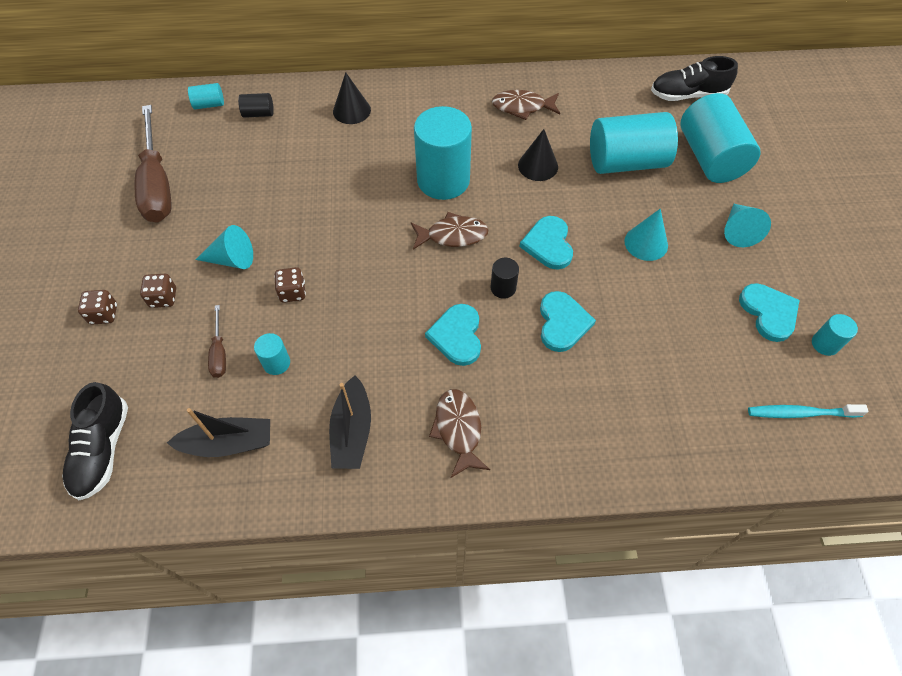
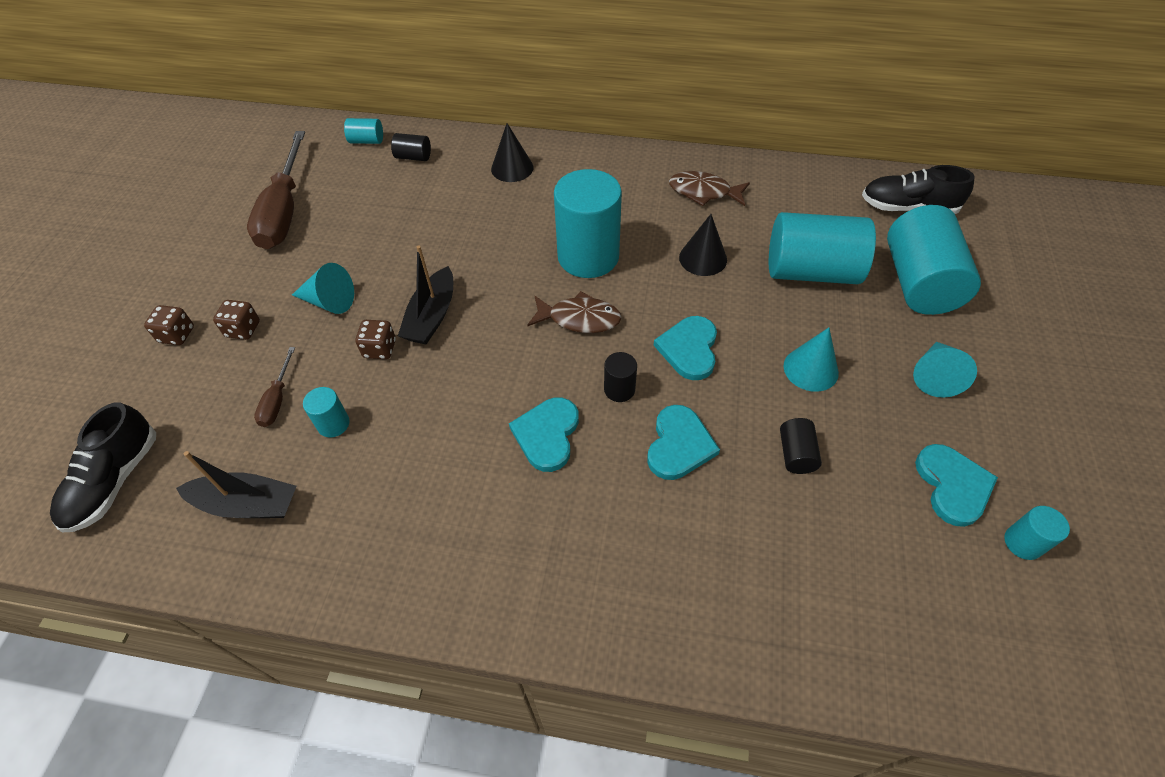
camera: 15 degrees right, 5 degrees down
black boat [329,375,371,469] -> black boat moved to [398,245,453,344]
brown fish [429,389,490,478] -> none
turquoise toothbrush [748,404,868,418] -> none
none -> black cylinder [780,418,822,474]

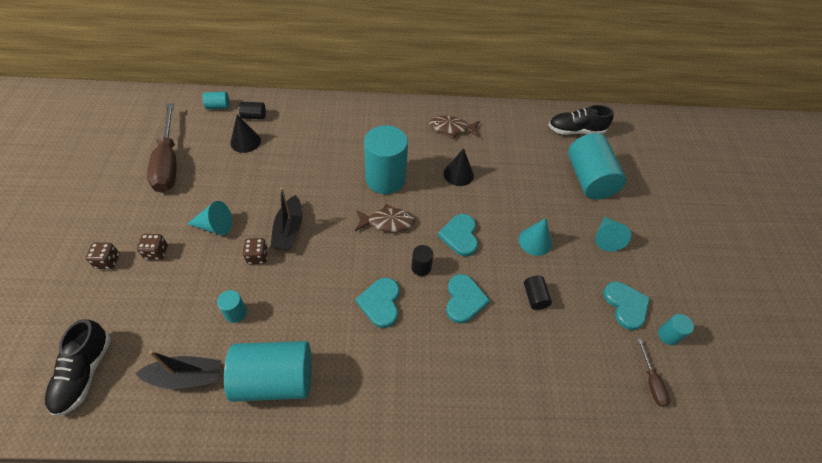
camera: 15 degrees left, 0 degrees up
brown screwdriver [254,347,295,427] -> brown screwdriver moved to [637,339,670,407]
black cone [491,123,534,182] -> black cone moved to [230,115,261,153]
turquoise cylinder [769,212,876,284] -> turquoise cylinder moved to [224,341,312,402]

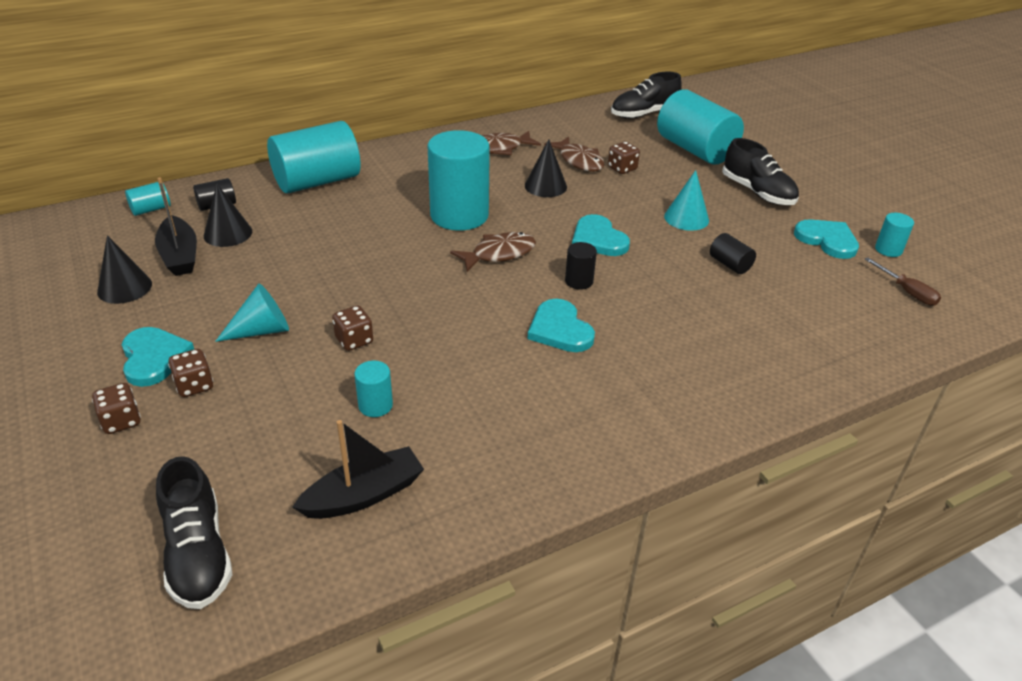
camera: 25 degrees left, 15 degrees down
brown screwdriver [147,103,177,193] -> black cone [97,235,152,304]
turquoise cylinder [224,341,312,402] -> turquoise cylinder moved to [267,121,360,193]
black boat [270,187,302,250] -> black boat moved to [155,178,197,276]
turquoise heart [446,274,490,323] -> turquoise heart moved to [122,327,194,387]
turquoise cone [595,216,631,252] -> black shoe [722,138,799,205]
none -> brown fish [544,136,604,172]
none -> brown dice [608,142,640,174]

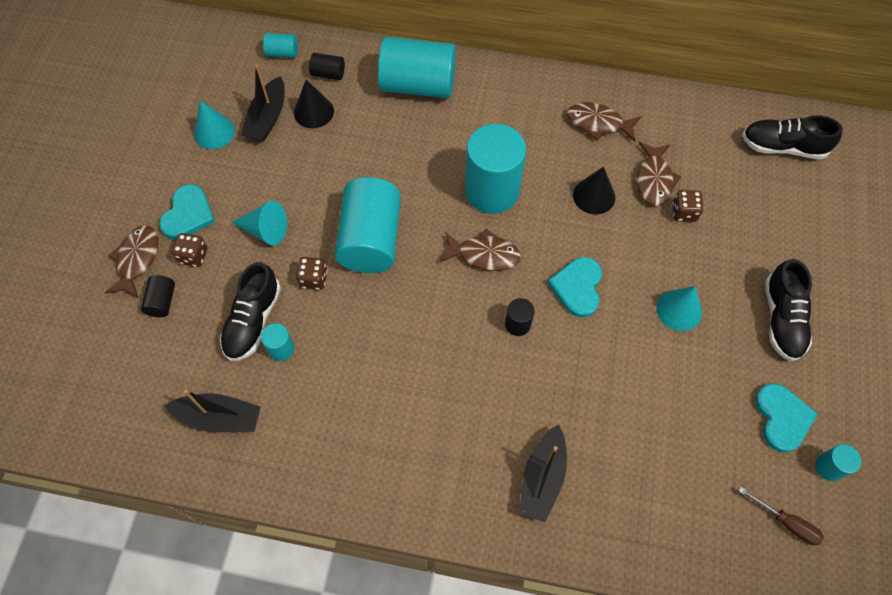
camera: 40 degrees right, 25 degrees up
brown dice [92,383,141,434] -> brown fish [105,225,158,299]
black cone [97,235,152,304] -> turquoise cone [194,100,235,149]
black shoe [156,456,232,609] -> black shoe moved to [220,262,281,361]
turquoise heart [528,299,595,352] -> none
turquoise cylinder [657,90,744,165] -> turquoise cylinder moved to [335,177,401,273]
black cylinder [710,233,756,274] -> black cylinder moved to [141,275,175,317]
brown screwdriver [864,258,941,306] -> brown screwdriver turned 60 degrees counterclockwise [739,487,824,545]
none -> black boat [519,425,567,522]

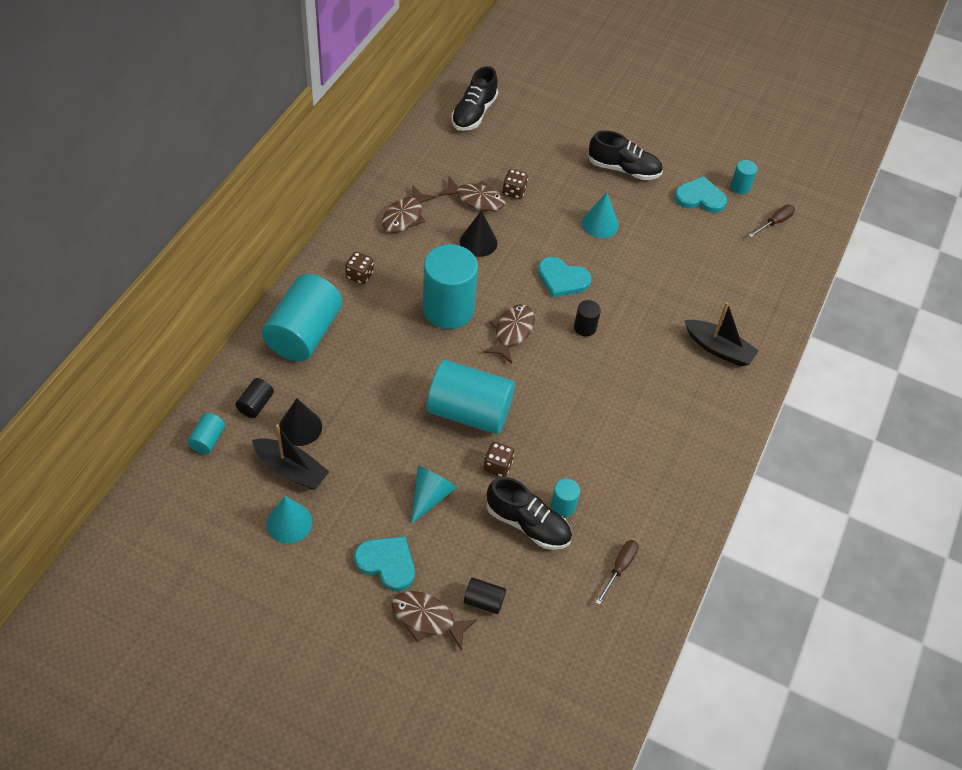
camera: 80 degrees left, 10 degrees down
black boat [165,390,261,432] -> brown screwdriver [595,540,639,605]
brown dice [172,233,207,267] -> brown dice moved to [345,252,374,284]

